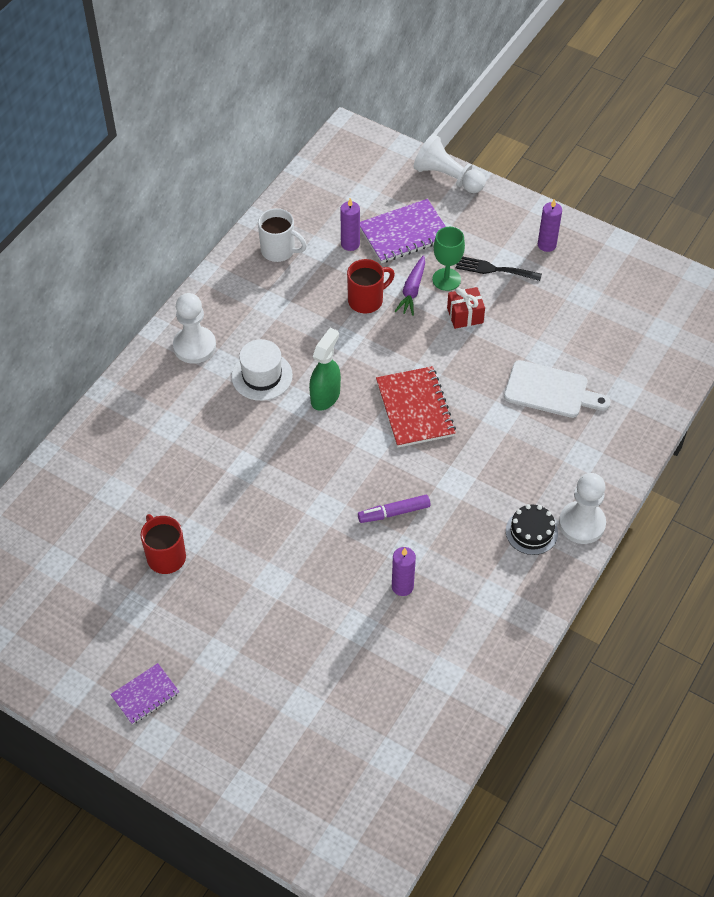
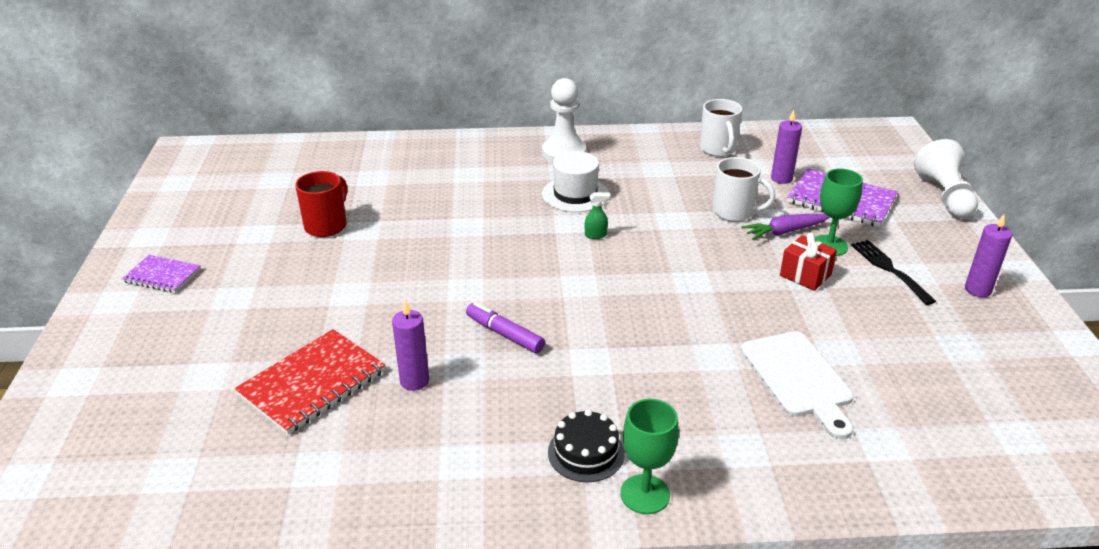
camera: 55 degrees right, 20 degrees down
green spray bottle [309,328,341,411] -> green spray bottle [585,192,610,239], size x0.49
red mug [347,259,395,313] -> white mug [712,157,775,222]
red notebook [376,366,456,448] -> red notebook moved to [235,329,385,434]
white pawn [559,473,606,544] -> green goblet [620,399,679,514]

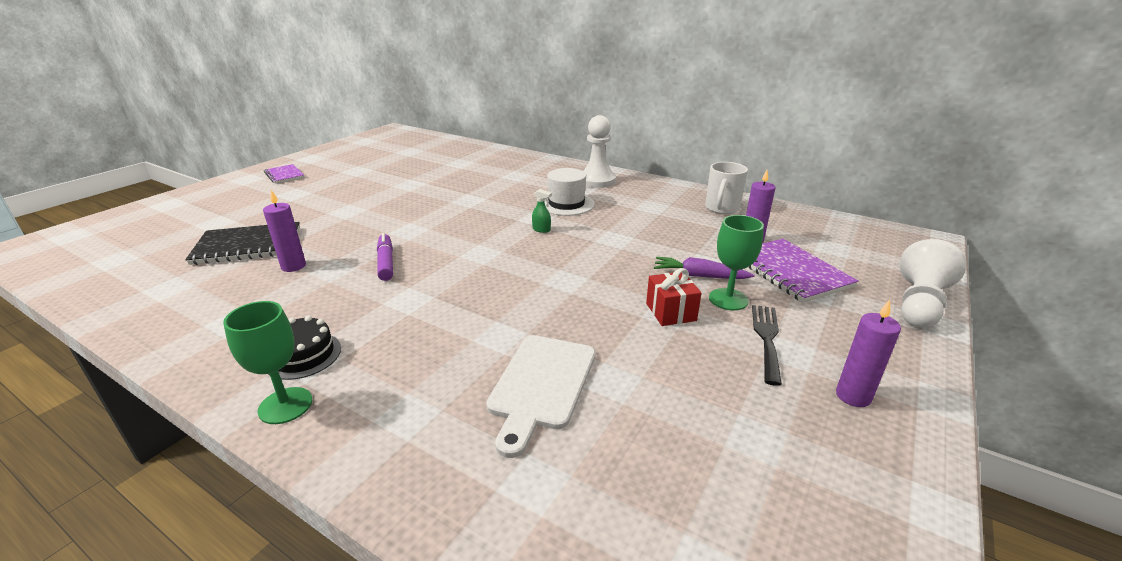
camera: 35 degrees right, 5 degrees down
red notebook [235,329,385,434] -> black notebook [185,222,300,265]
red mug [295,171,347,237] -> none
white mug [712,157,775,222] -> none

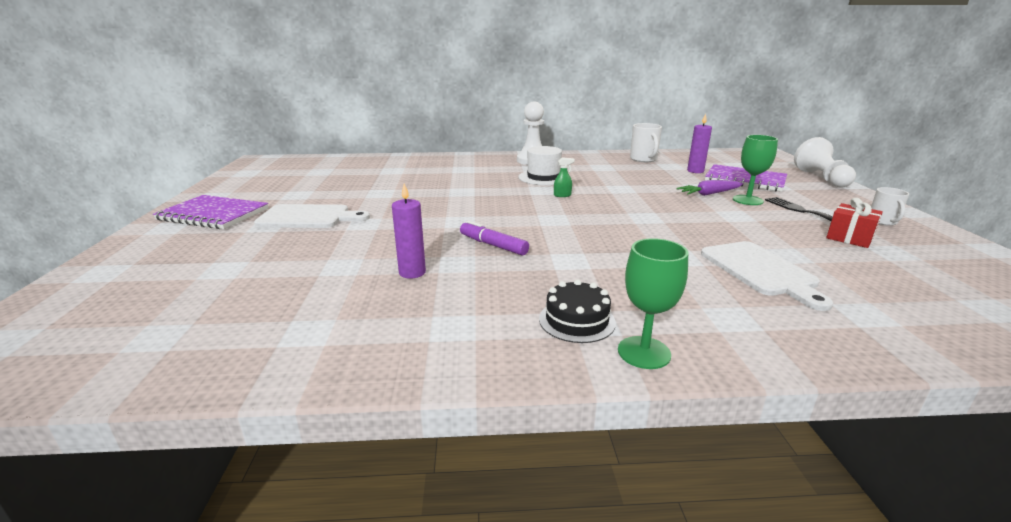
camera: 35 degrees left, 5 degrees down
black notebook [185,222,300,265] -> none
purple notebook [264,164,304,184] -> purple notebook [153,195,268,229], size x1.70
red gift [646,268,701,326] -> red gift moved to [826,198,883,248]
purple candle [836,300,901,407] -> white mug [871,187,909,226]
none -> white cutting board [254,204,370,228]

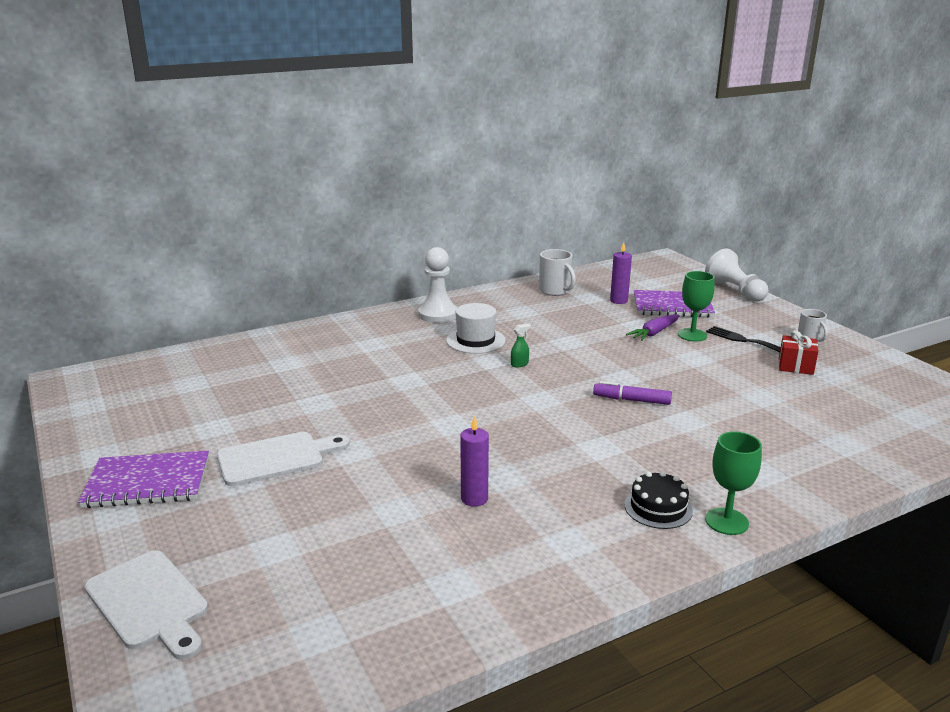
camera: 25 degrees left, 0 degrees up
purple marker [460,221,529,256] -> purple marker moved to [593,381,672,405]
white cutting board [701,241,834,311] -> white cutting board moved to [85,550,208,660]

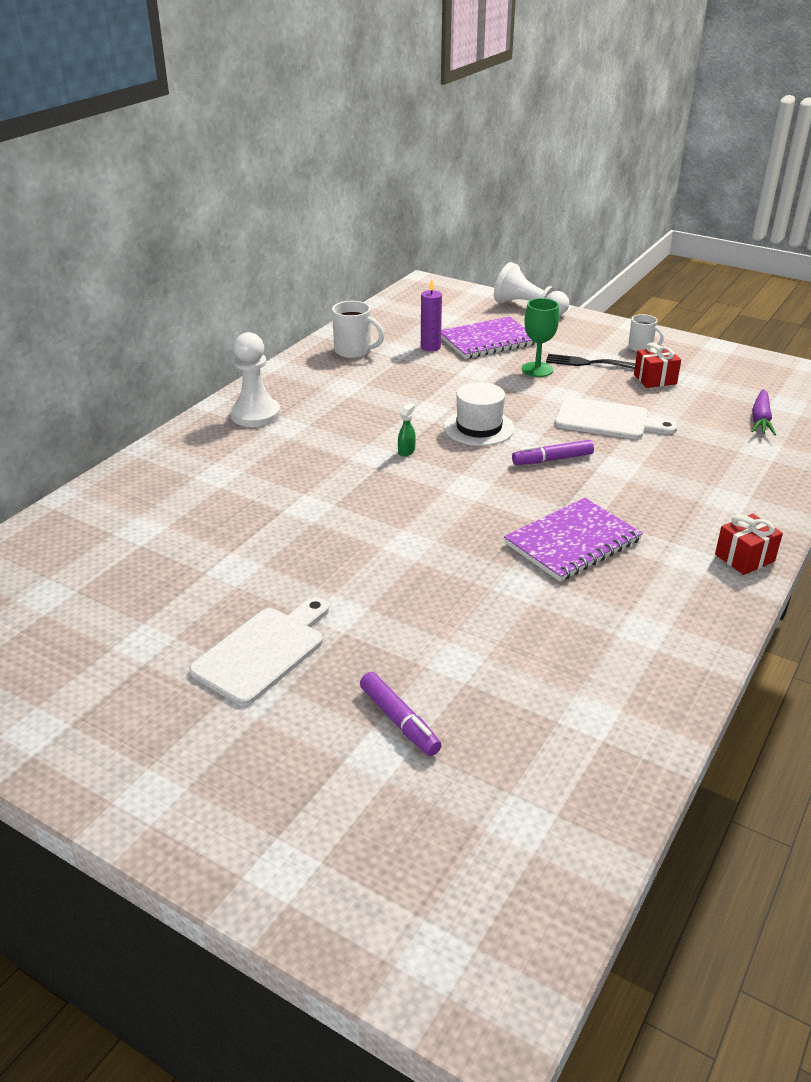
camera: 30 degrees left, 10 degrees up
purple notebook [78,451,209,508] -> purple notebook moved to [504,498,643,582]
white cutting board [85,550,208,660] -> white cutting board moved to [555,397,678,439]
white hat [446,303,506,354] -> white hat moved to [444,382,515,446]
purple candle [460,416,489,507] -> none
black cake [625,471,693,529] -> none
purple carrot [626,314,680,341] -> purple carrot moved to [751,389,776,435]
green goblet [705,431,762,535] -> red gift [715,514,783,575]
none -> purple marker [360,672,442,756]

